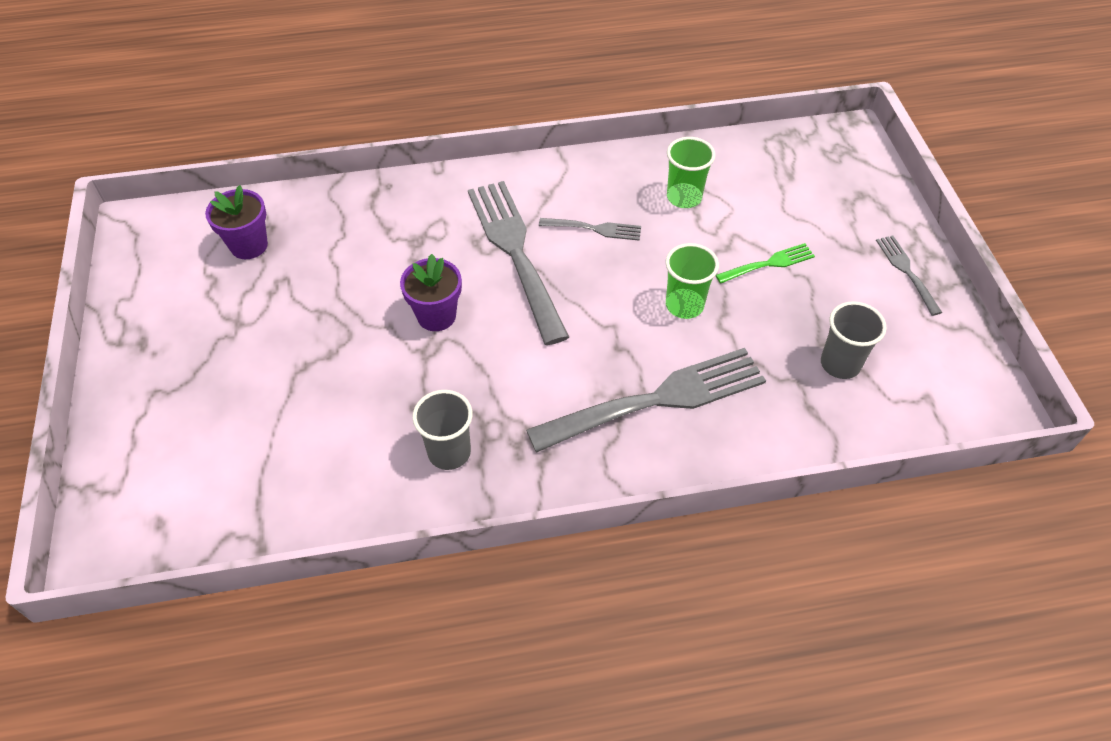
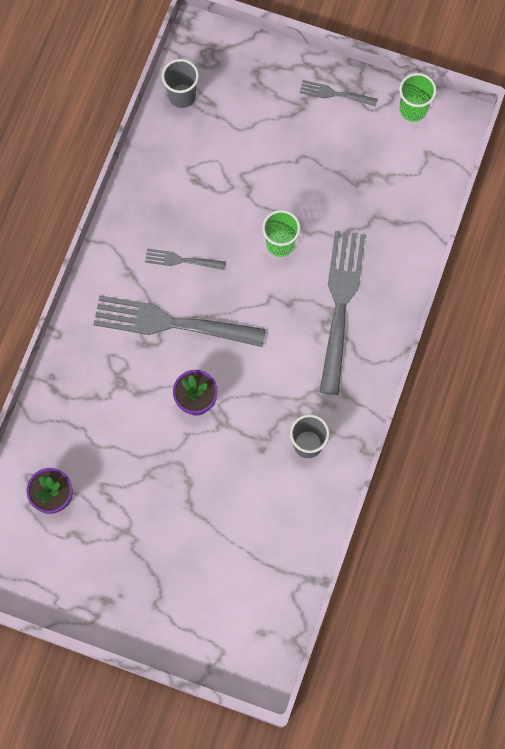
camera: 60 degrees left, 20 degrees up
grey fork [539,218,641,241] -> grey fork turned 120 degrees counterclockwise [145,249,225,270]
green cup [667,137,715,208] -> green cup moved to [399,73,436,122]
green fork [716,243,815,284] -> none
grey cup [821,301,887,379] -> grey cup moved to [162,59,199,108]

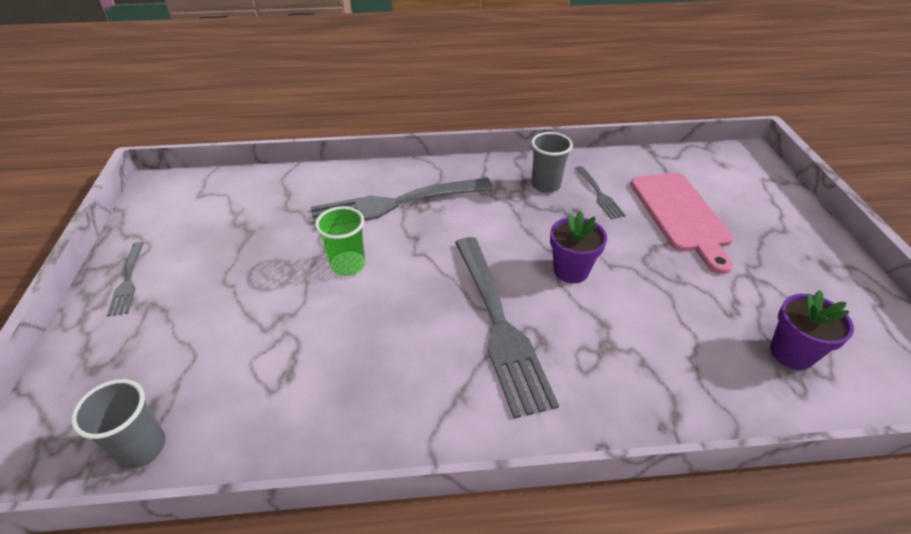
camera: 115 degrees left, 30 degrees down
grey fork [145,249,225,270] -> grey fork moved to [575,166,626,219]
green cup [399,73,436,122] -> none
none -> pink cutting board [630,173,733,274]

